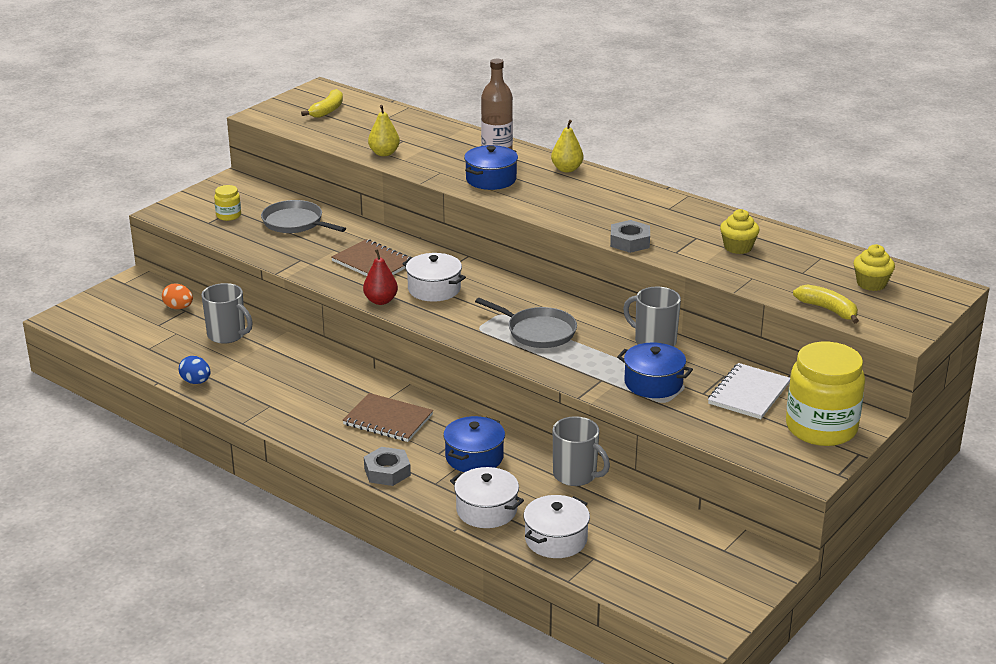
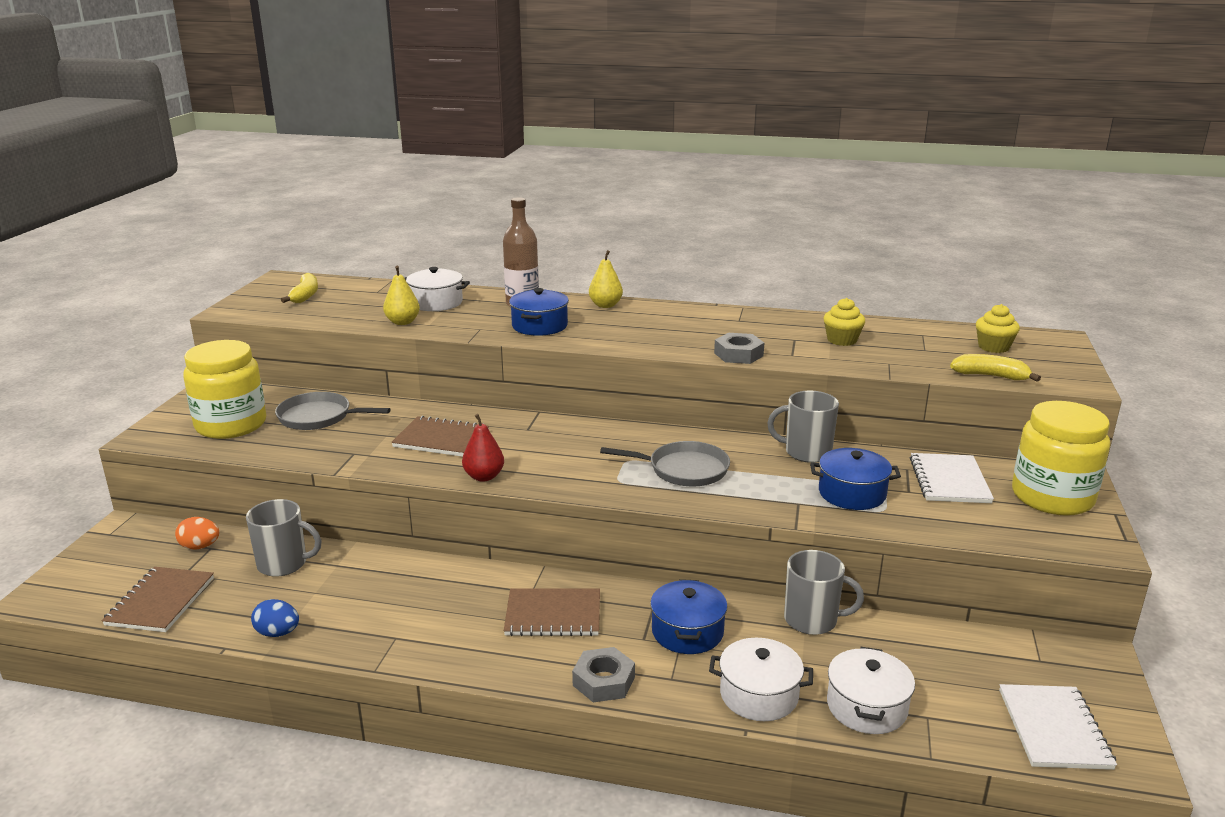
camera: 25 degrees left, 5 degrees down
yellow jar [214,185,241,221] -> yellow jar [183,340,266,439], size x2.29
white pot [402,253,466,302] -> white pot moved to [405,267,470,311]
none -> brown notebook [102,567,214,632]
none -> white notebook [999,684,1117,770]

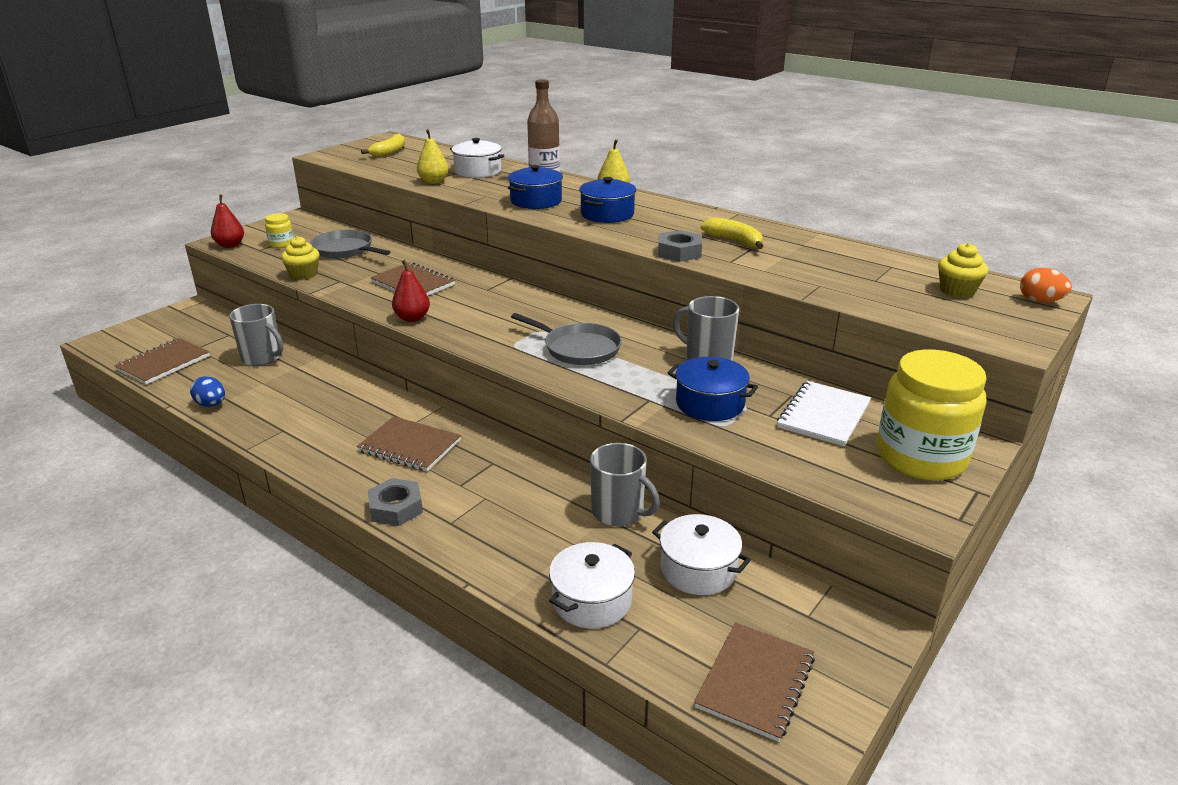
camera: 25 degrees right, 5 degrees up
orange egg [175,517,219,549] -> orange egg moved to [1020,268,1072,303]
yellow jar [183,340,266,439] -> yellow jar [265,213,294,248], size x0.44
blue pot [650,579,728,654] -> blue pot moved to [579,177,636,223]
white pot [709,638,813,721] -> white pot moved to [652,514,751,595]
yellow cupcake [824,298,865,346] -> yellow cupcake moved to [281,236,320,280]
yellow banana [950,354,1041,382] -> yellow banana moved to [701,217,763,249]
white notebook [999,684,1117,770] -> brown notebook [694,622,815,742]
none -> red pear [211,194,244,248]

